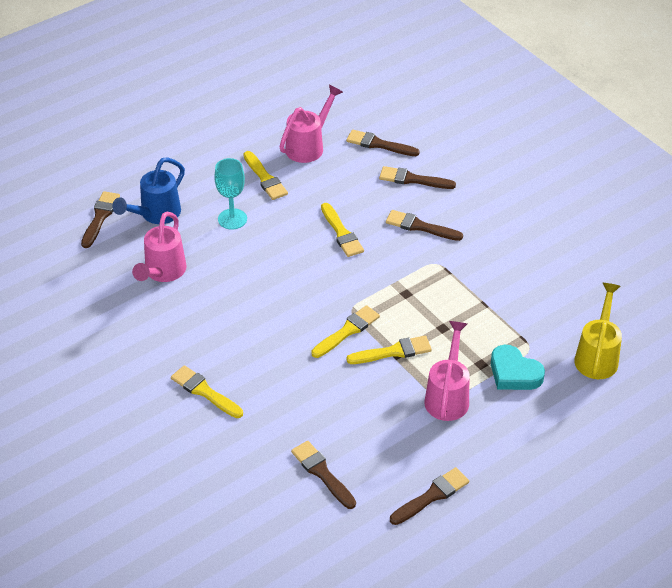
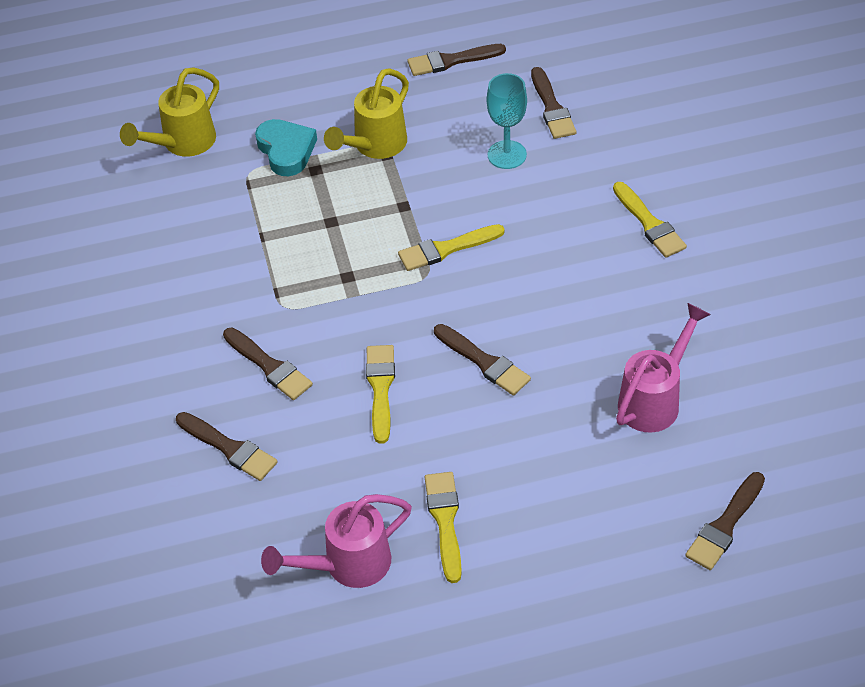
camera: 155 degrees left, 5 degrees up
blue watering can [112,157,185,224] -> none
turquoise goblet [214,158,247,229] -> turquoise goblet moved to [487,73,527,169]
brown brush [346,130,420,156] -> brown brush moved to [434,324,531,395]
yellow brush [346,336,432,364] -> none
pink watering can [424,321,469,421] -> yellow watering can [324,68,409,159]

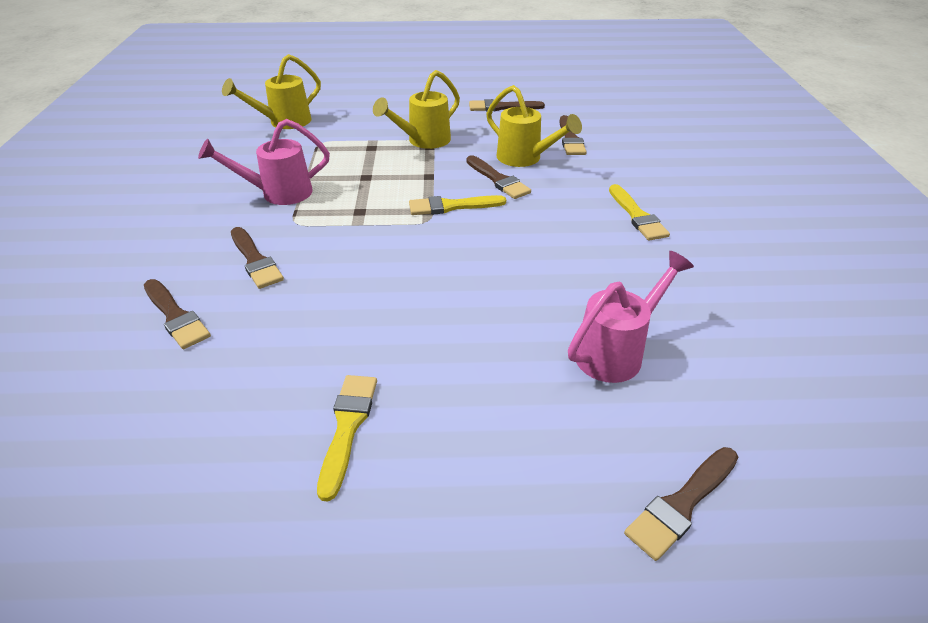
camera: 10 degrees right, 10 degrees down
turquoise heart [255,119,317,176] -> none
pink watering can [261,494,412,588] -> pink watering can moved to [198,119,330,205]
yellow brush [366,345,395,444] -> none
brown brush [434,324,531,395] -> brown brush moved to [466,155,531,199]
turquoise goblet [487,73,527,169] -> yellow watering can [486,85,582,167]

